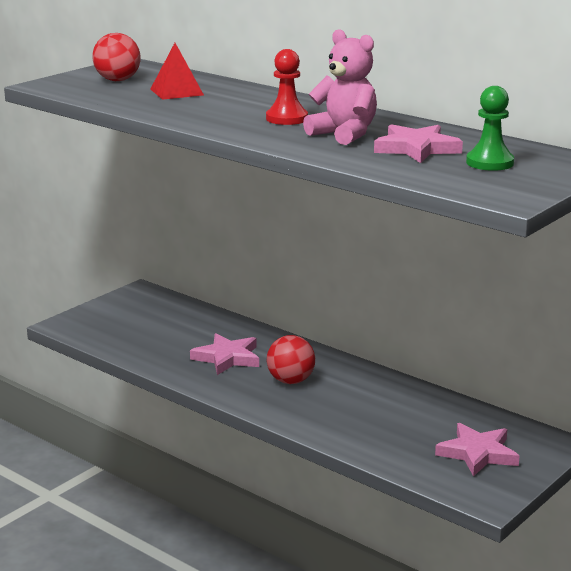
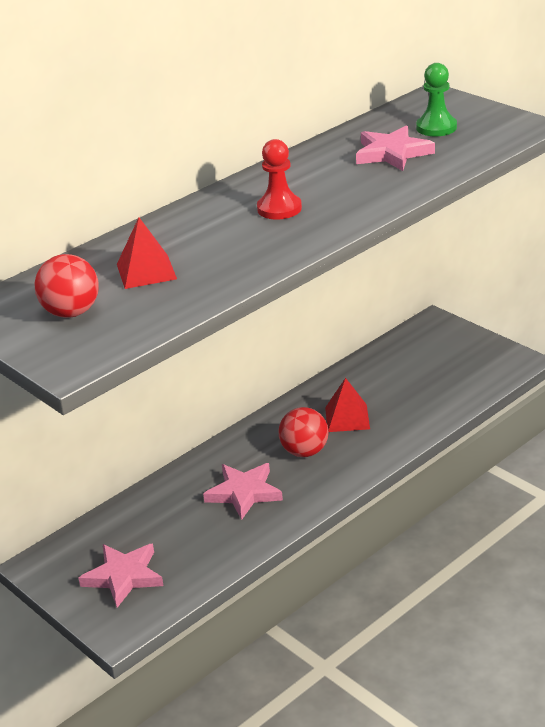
camera: 80 degrees left, 10 degrees up
pink teddy bear [303,29,377,145] -> none
pink star [435,423,520,476] -> pink star moved to [79,544,164,608]
none -> red pyramid [325,378,370,432]

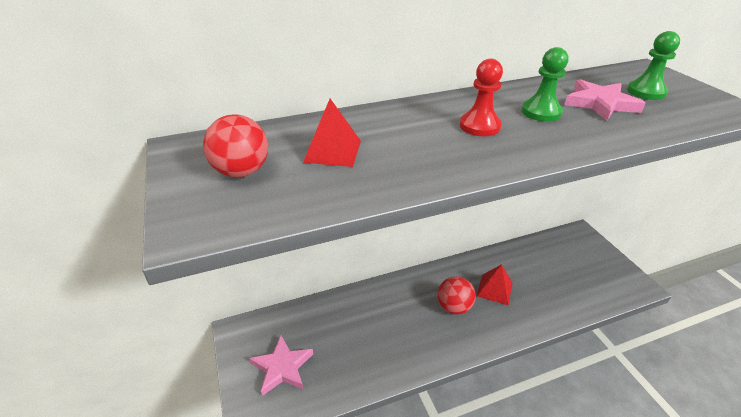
camera: 20 degrees right, 5 degrees up
pink star [203,463,283,520] -> none
none -> green pawn [522,47,568,122]

